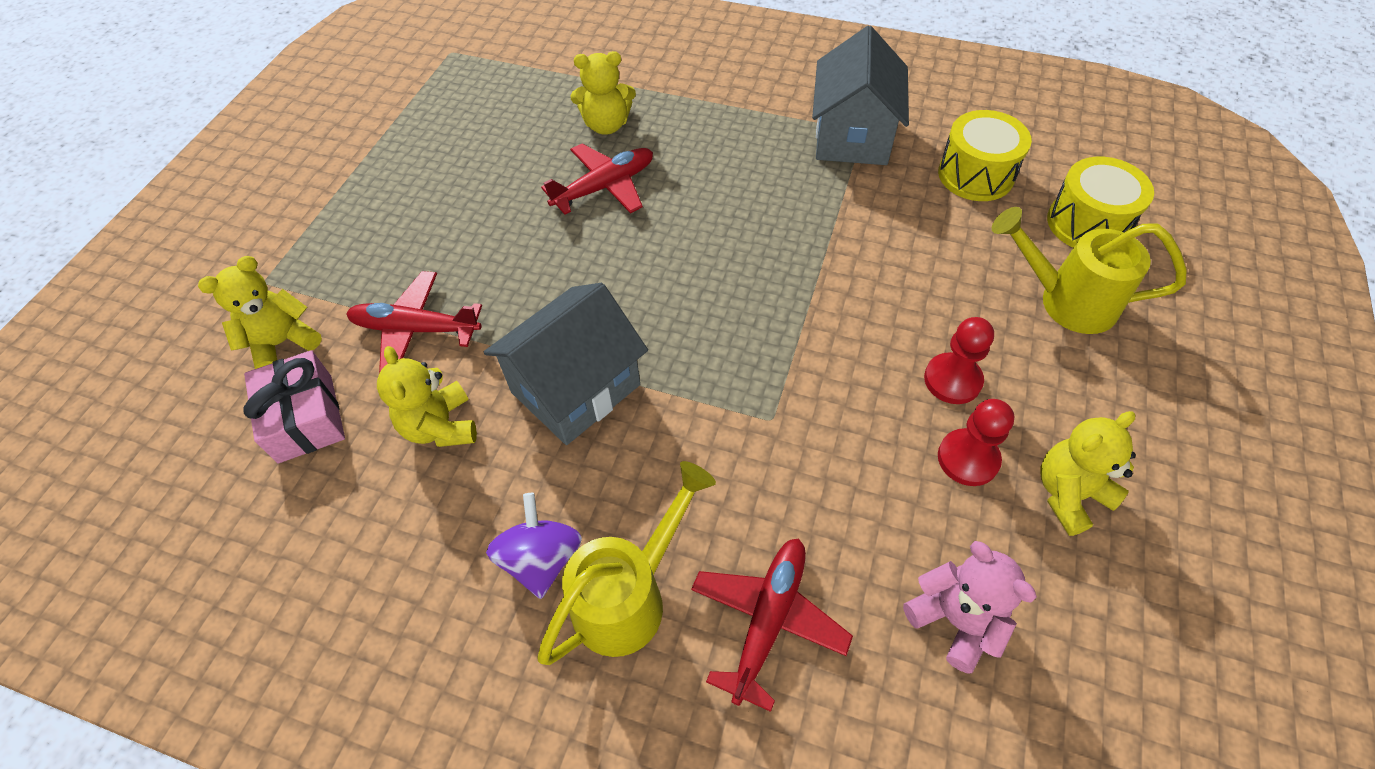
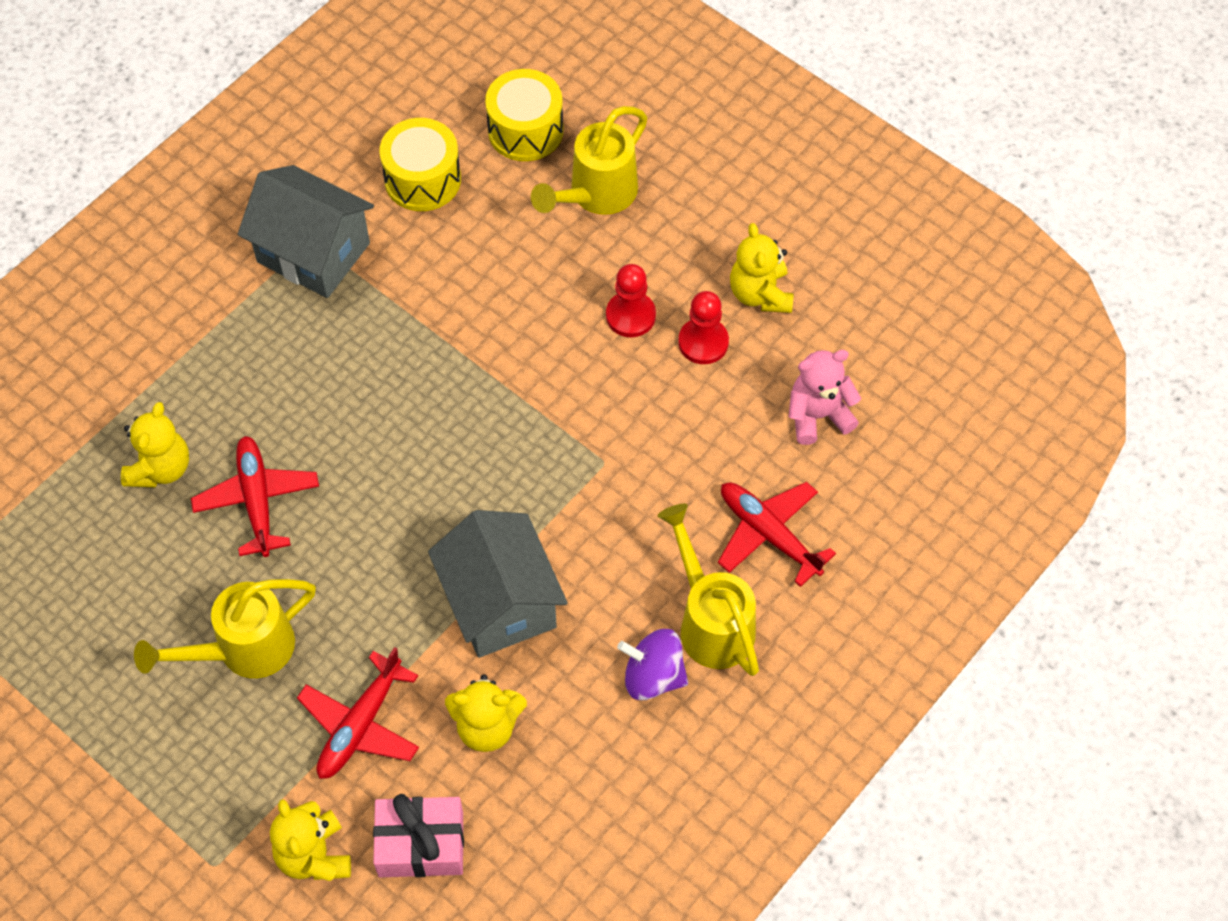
camera: 70 degrees left, 5 degrees up
none -> yellow watering can [134,579,316,678]

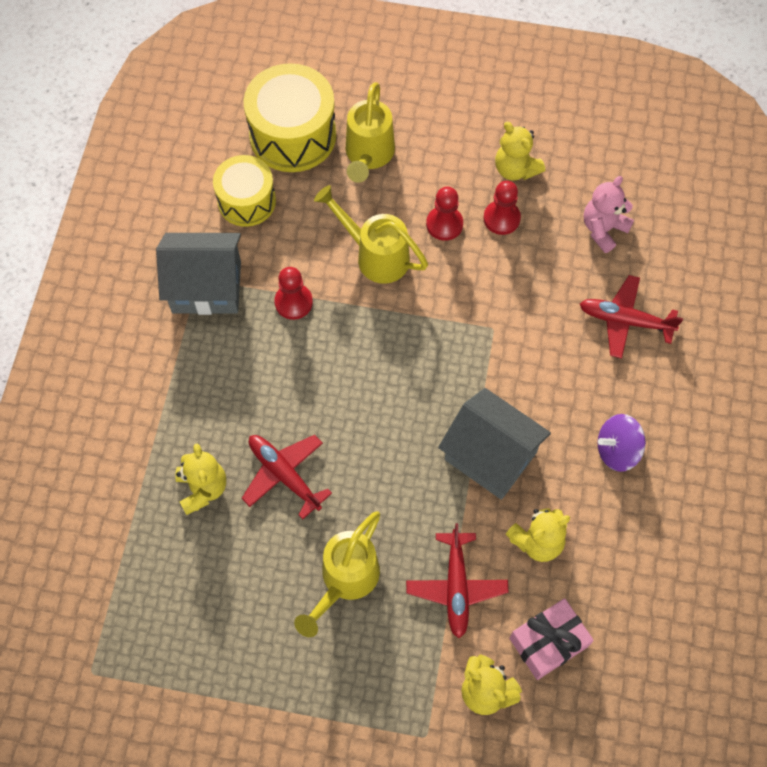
camera: 30 degrees left, 5 degrees up
yellow drum [485,69,563,161] -> yellow drum [243,63,336,172], size x1.53
yellow watering can [658,504,759,676] -> yellow watering can moved to [314,185,428,284]
none -> red pawn [274,267,313,320]

